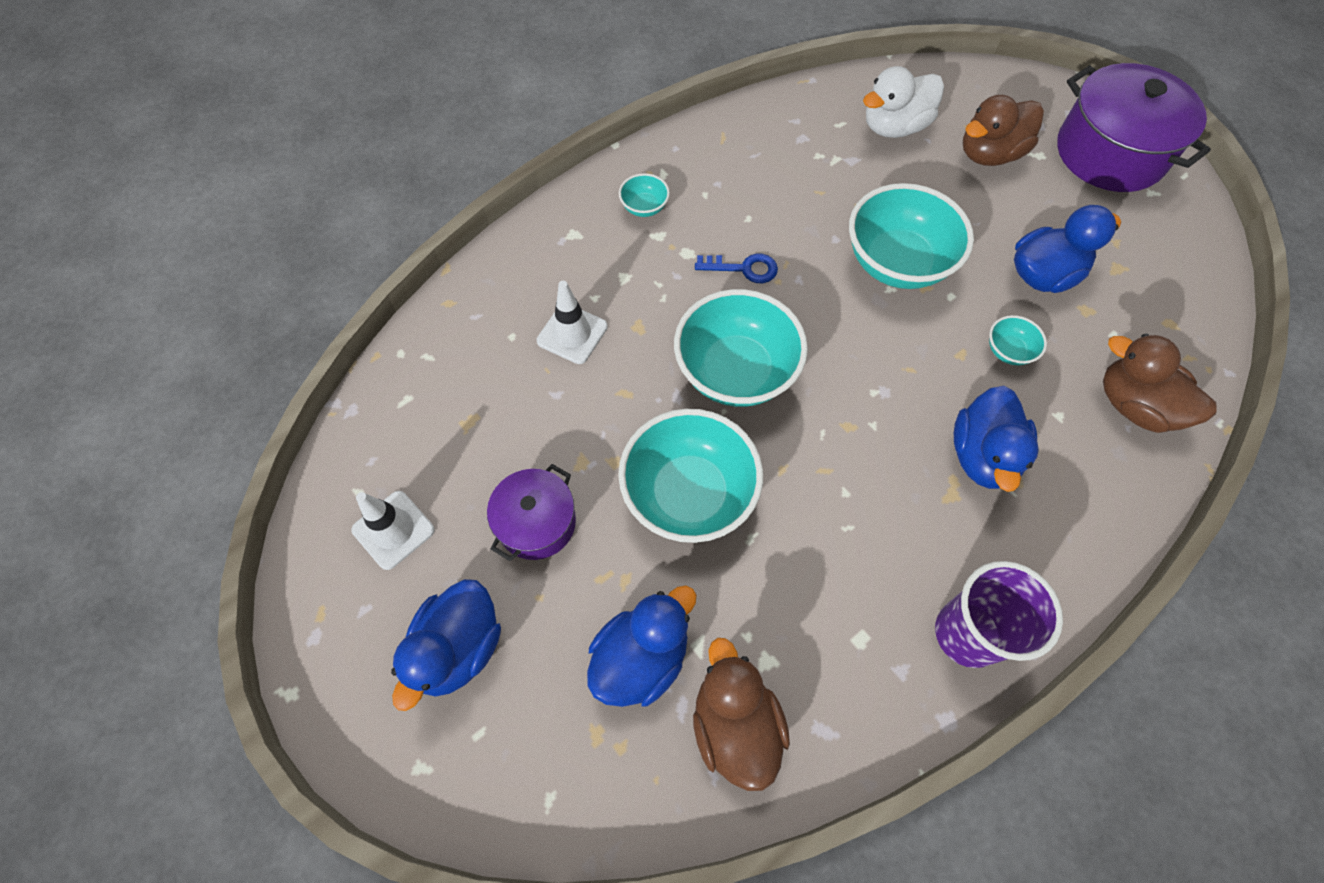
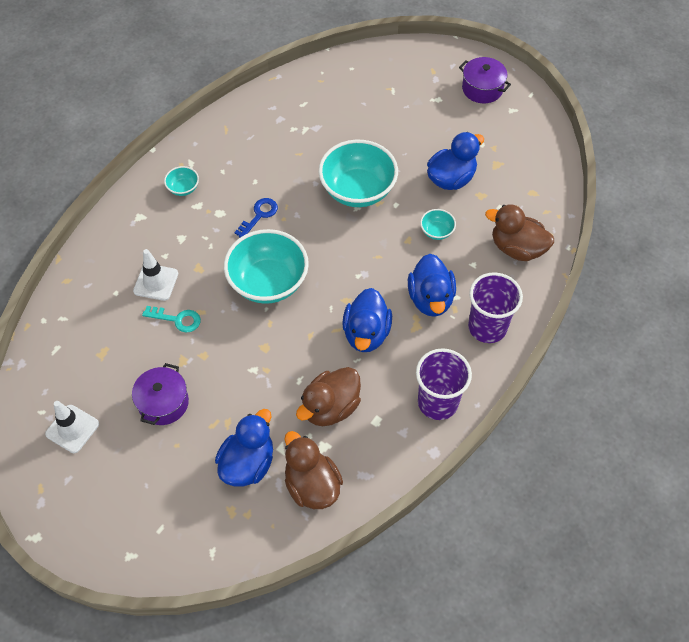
camera: 15 degrees left, 5 degrees down
blue duck [391,579,501,711] -> blue duck moved to [342,288,392,352]
turquoise bowl [618,409,763,543] -> none
blue key [695,253,778,283] -> blue key turned 45 degrees counterclockwise [234,198,278,238]
white duck [863,66,944,138] -> none
brown duck [963,95,1044,166] -> brown duck moved to [296,367,361,426]
purple pot [1057,63,1211,192] -> purple pot [459,57,511,103], size x0.57
none -> turquoise key [142,306,201,333]
none -> purple cup [468,272,523,343]

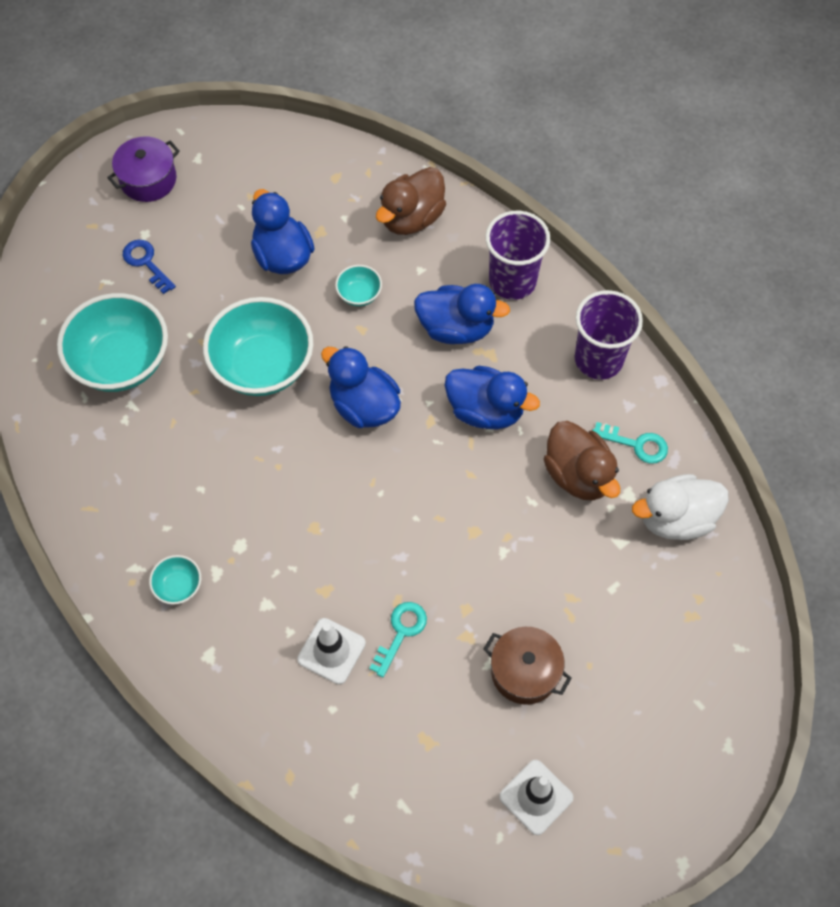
camera: 75 degrees left, 5 degrees up
purple pot [132,363,189,425] -> brown pot [483,627,572,705]
blue duck [215,409,273,487] -> blue duck moved to [321,346,401,428]
turquoise bowl [224,229,309,304] -> turquoise bowl moved to [57,293,168,392]
blue key [234,198,278,238] -> blue key moved to [123,240,176,294]
brown duck [284,431,343,509] -> white duck [632,474,729,540]
none -> turquoise key [592,422,668,464]

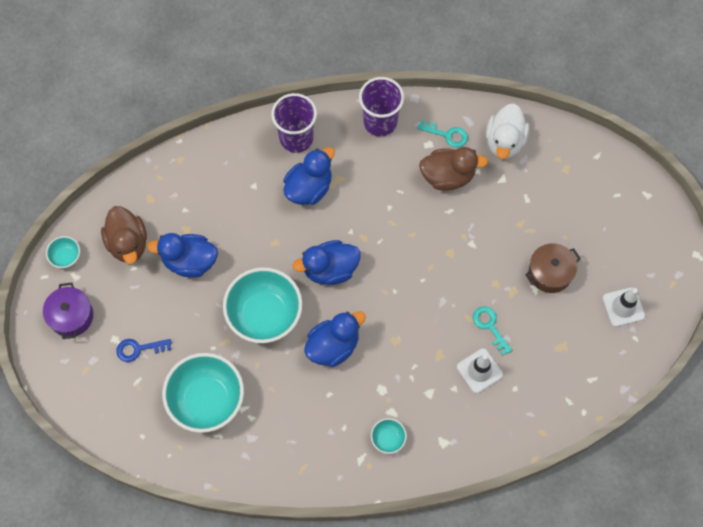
camera: 60 degrees left, 5 degrees up
turquoise bowl [335,265,382,306] -> turquoise bowl moved to [46,236,80,268]
brown duck [376,167,446,235] -> brown duck moved to [101,206,147,264]
blue duck [444,366,540,429] -> blue duck moved to [304,311,366,367]
turquoise key [592,422,668,464] -> turquoise key turned 60 degrees clockwise [417,120,468,148]

